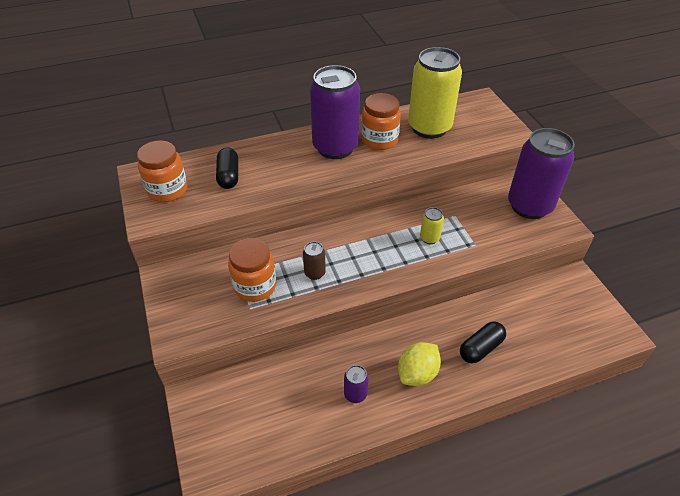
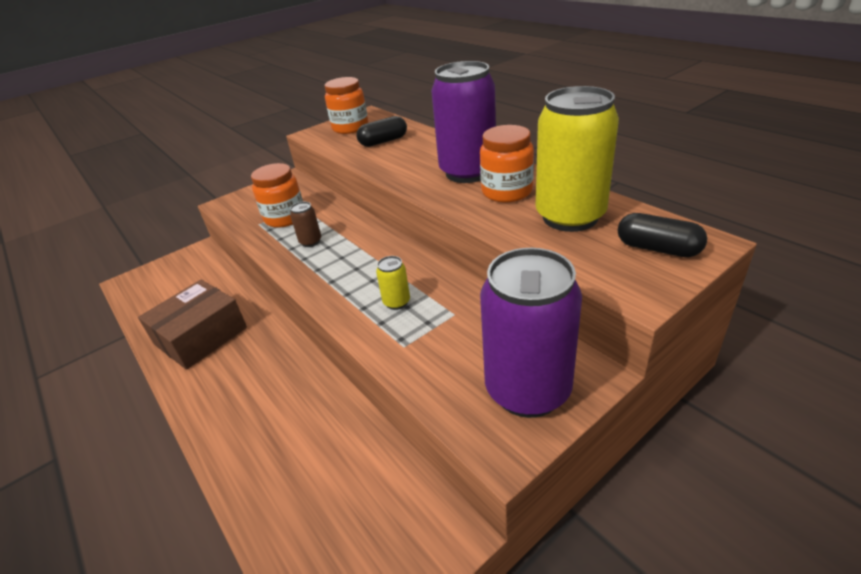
camera: 75 degrees right, 10 degrees down
purple can [344,365,368,403] -> brown box [138,280,247,370]
yellow lemon [398,342,441,386] -> none
black capsule [460,321,506,364] -> black capsule moved to [618,213,707,257]

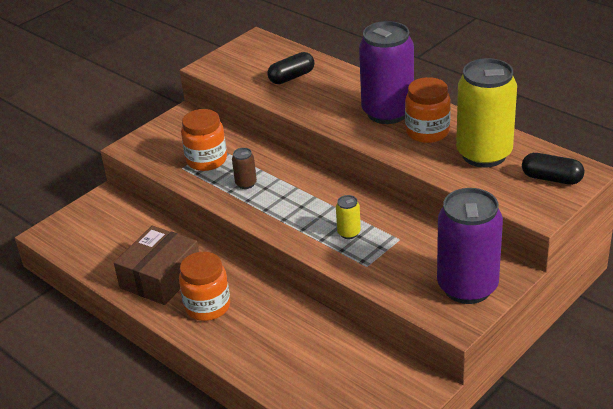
camera: 10 degrees left, 0 degrees up
orange jar [325,77,368,134] -> orange jar moved to [179,252,230,321]

